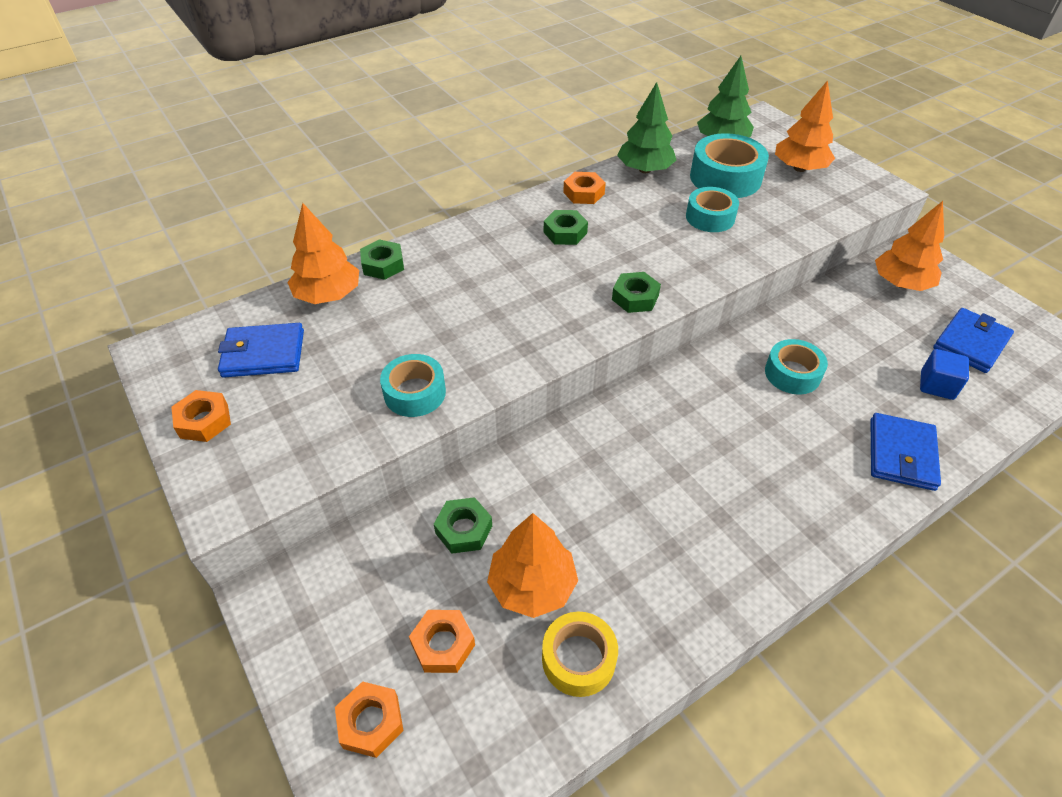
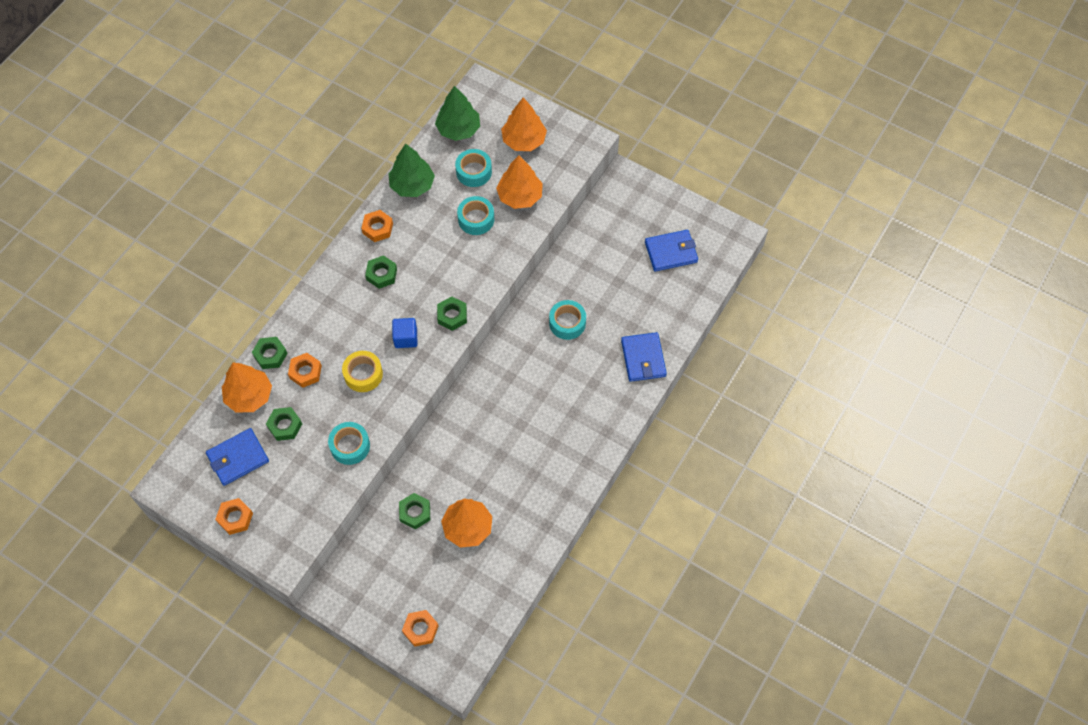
camera: 25 degrees left, 15 degrees up
orange nut [409,610,475,673] -> orange nut moved to [288,353,322,388]
yellow tape [542,612,618,697] -> yellow tape moved to [342,351,383,392]
turquoise tape [690,133,769,198] -> turquoise tape [455,149,492,187], size x0.65
orange tree [875,201,944,291] -> orange tree moved to [496,155,543,209]
blue cube [920,349,969,400] -> blue cube moved to [392,318,418,348]
blue wallet [933,308,1014,373] -> blue wallet turned 60 degrees clockwise [645,230,698,272]
none -> green nut [266,407,302,441]

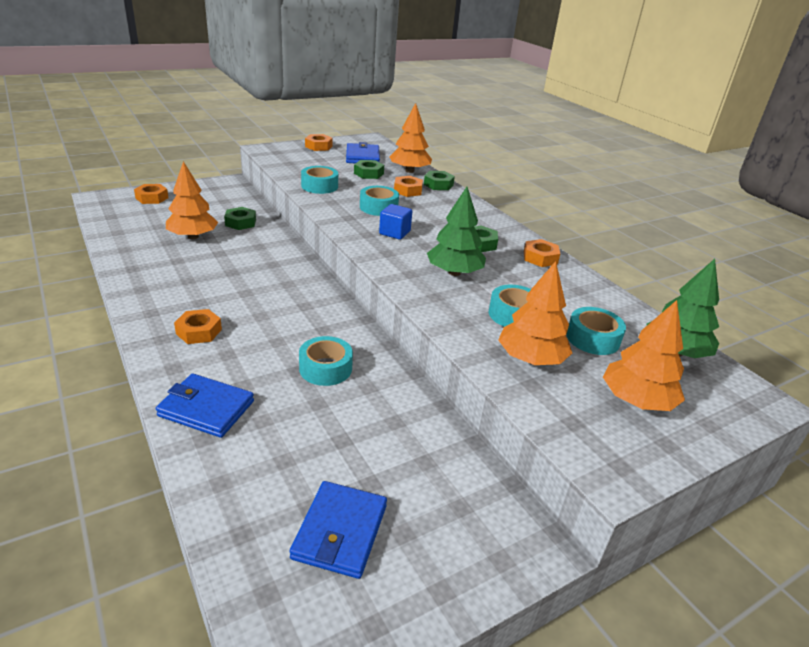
camera: 115 degrees right, 30 degrees down
yellow tape [342,351,383,392] -> turquoise tape [360,186,399,216]
green tree [389,144,435,197] -> green tree moved to [427,187,486,276]
green nut [437,296,467,331] -> none
none -> orange nut [174,309,222,344]

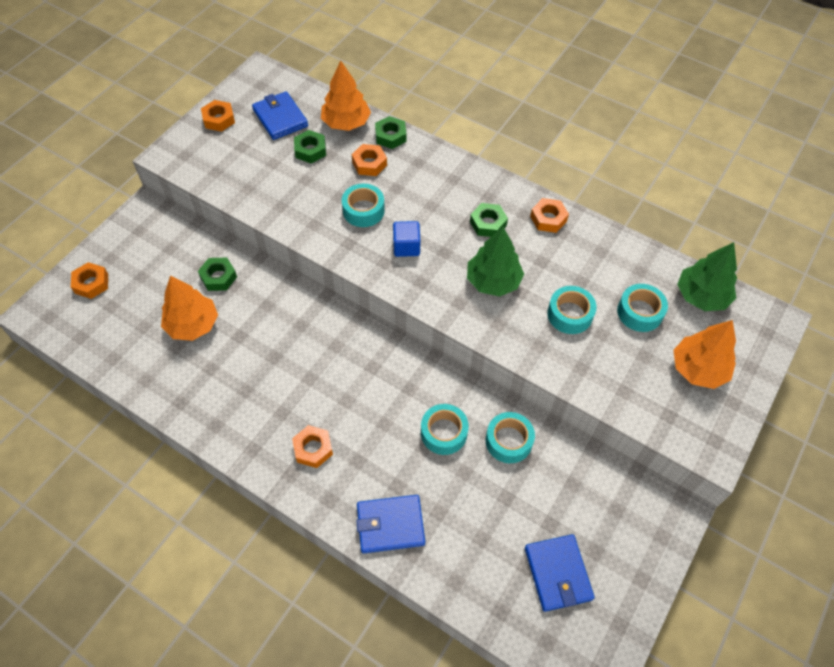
camera: 25 degrees left, 25 degrees up
turquoise tape [301,166,338,194] -> turquoise tape moved to [485,412,535,463]
orange tree [498,261,572,365] -> none

